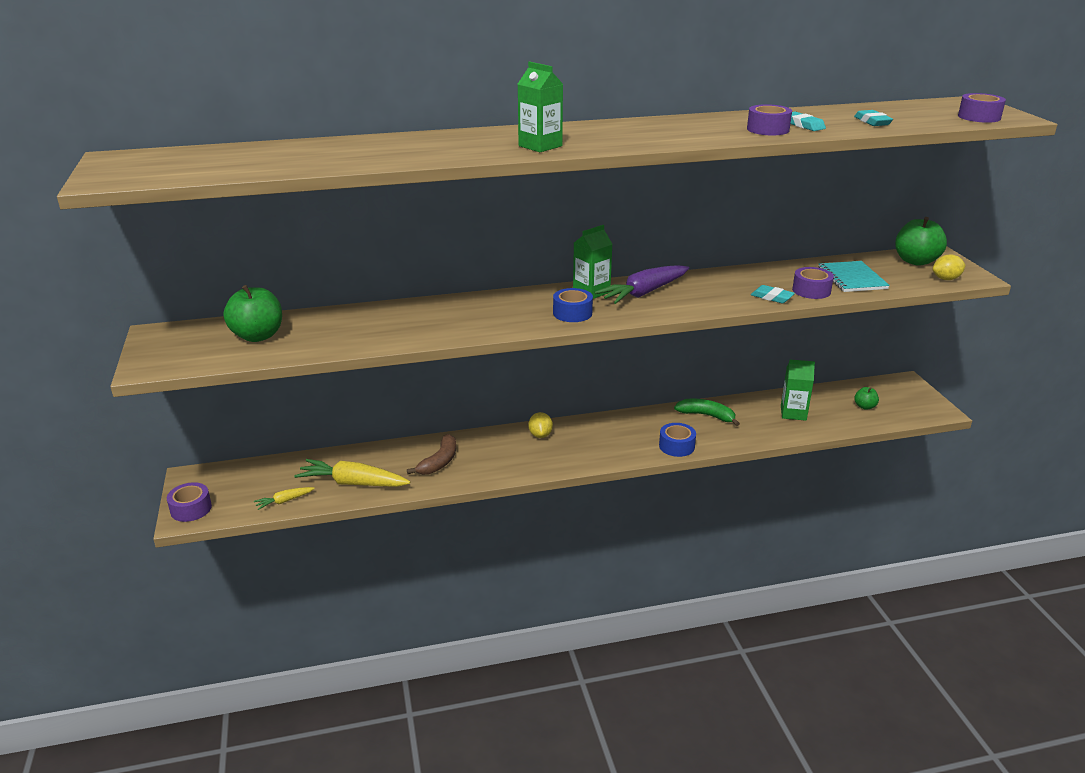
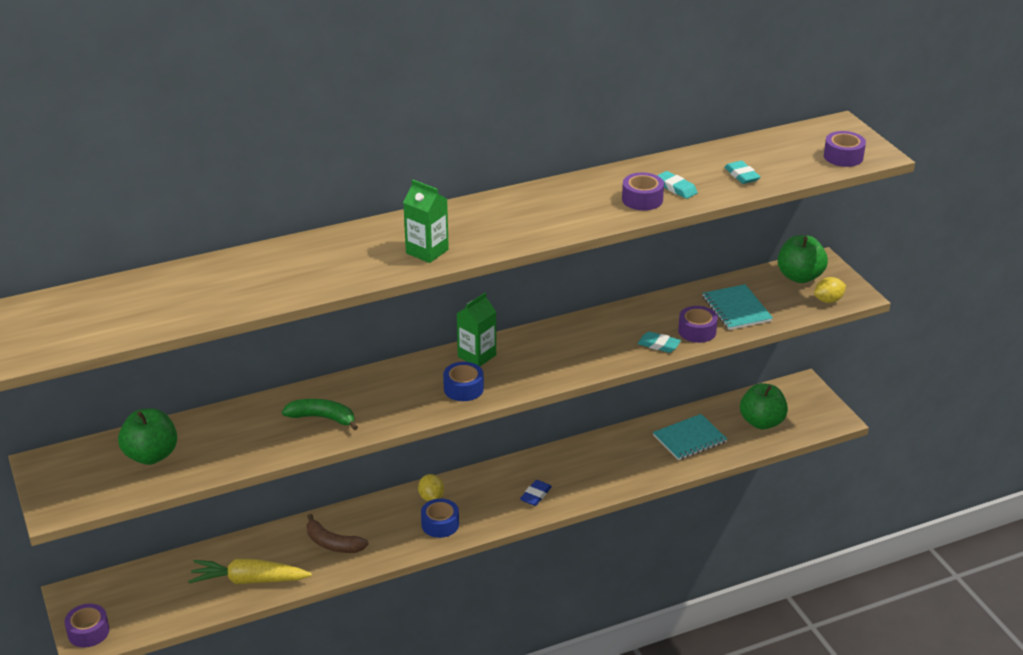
camera: 10 degrees left, 5 degrees up
yellow carrot [254,487,315,510] -> none
brown banana [407,434,456,475] -> brown banana turned 105 degrees clockwise [307,514,368,553]
purple carrot [594,265,689,304] -> none
blue tape [659,423,696,457] -> blue tape moved to [421,498,459,538]
green banana [674,399,740,426] -> green banana moved to [282,399,358,431]
green carton [781,359,815,421] -> turquoise notebook [653,414,727,460]
green apple [854,387,879,410] -> green apple [740,383,788,430], size x1.94
none -> blue eraser [520,480,552,506]

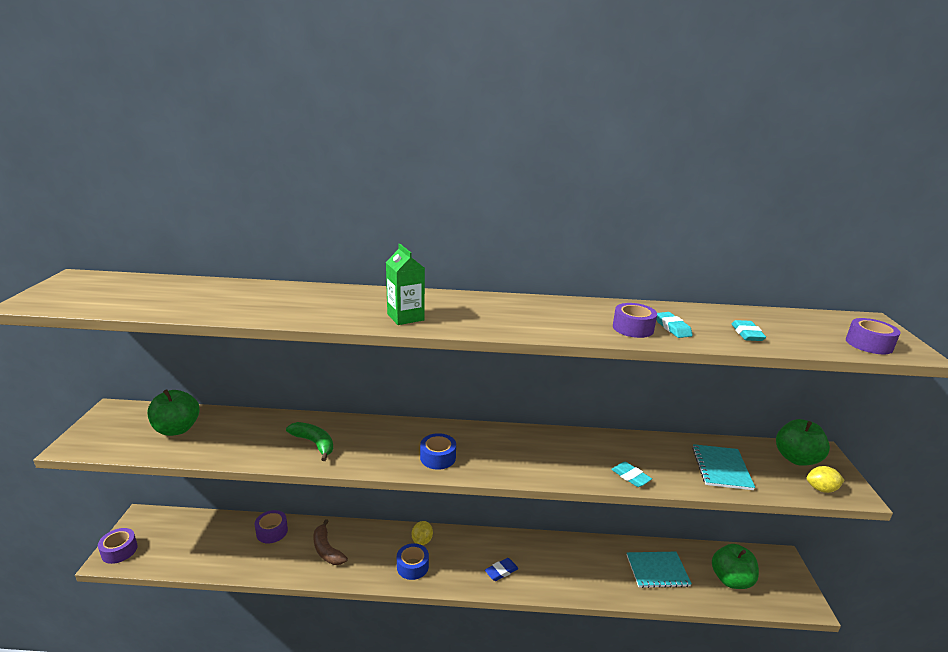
camera: 25 degrees right, 10 degrees down
yellow carrot [188,559,312,584] -> none
green carton [457,293,496,366] -> none
purple tape [678,306,718,343] -> purple tape moved to [255,510,288,543]

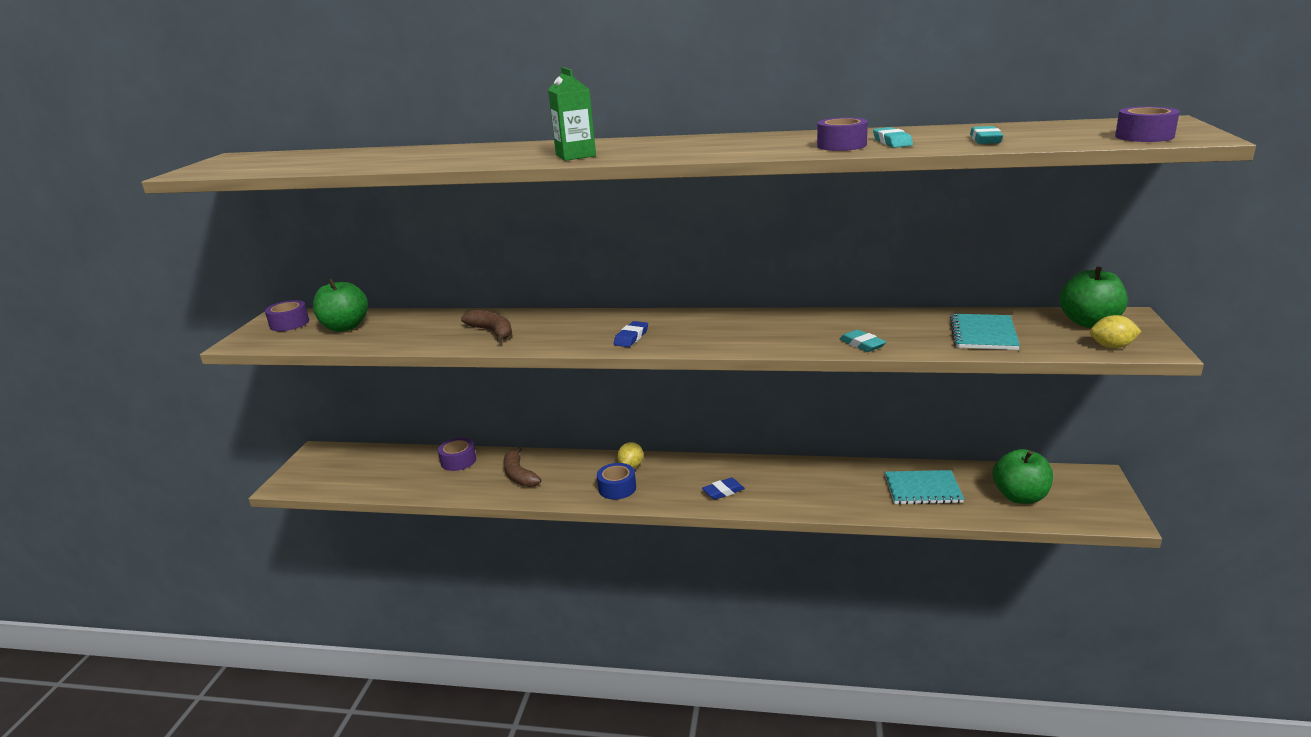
camera: 10 degrees right, 0 degrees up
purple tape [98,528,138,564] -> purple tape moved to [265,300,309,331]
green banana [286,422,333,461] -> brown banana [461,310,512,342]
blue tape [420,433,456,470] -> blue eraser [614,321,648,347]

